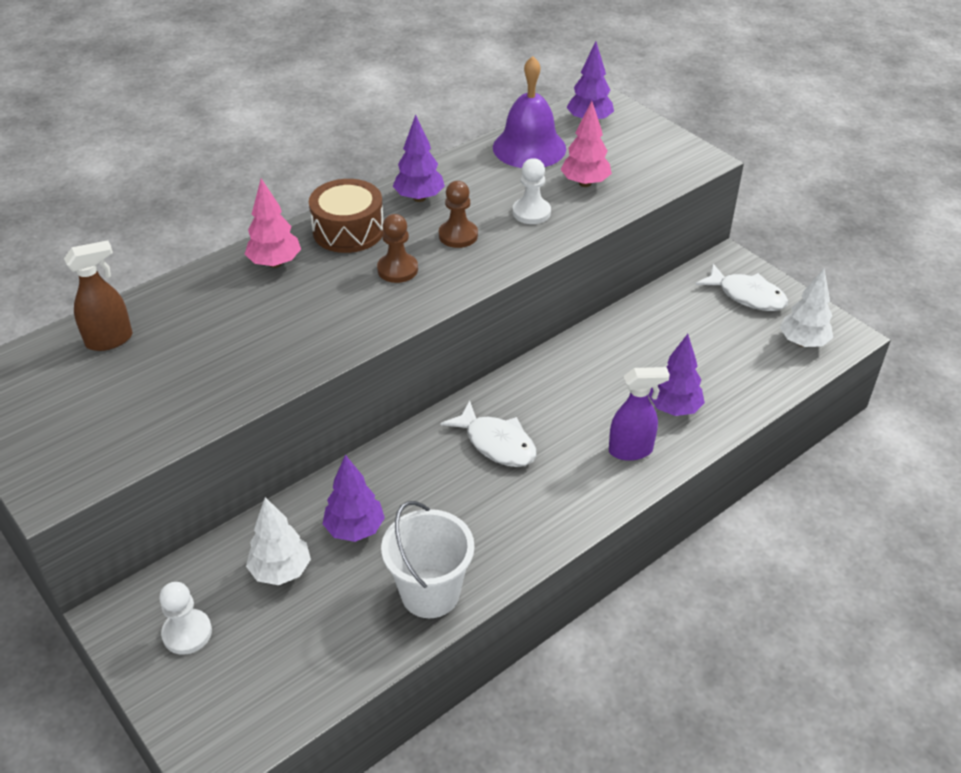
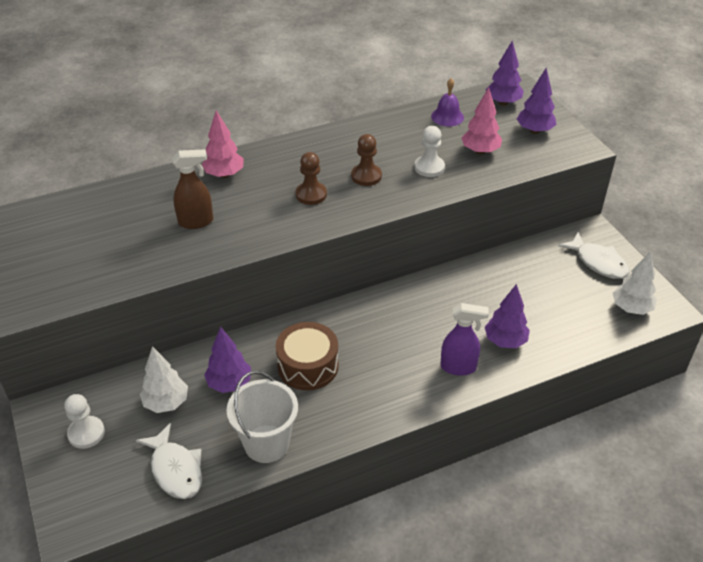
camera: 15 degrees right, 0 degrees up
brown spray bottle [64,240,133,351] -> brown spray bottle moved to [172,149,213,229]
brown drum [309,179,384,253] -> brown drum moved to [276,322,339,390]
purple tree [393,115,445,202] -> purple tree moved to [517,68,556,134]
white fish [441,400,537,467] -> white fish moved to [136,423,202,499]
purple bell [493,56,566,168] -> purple bell [431,78,464,126], size x0.56

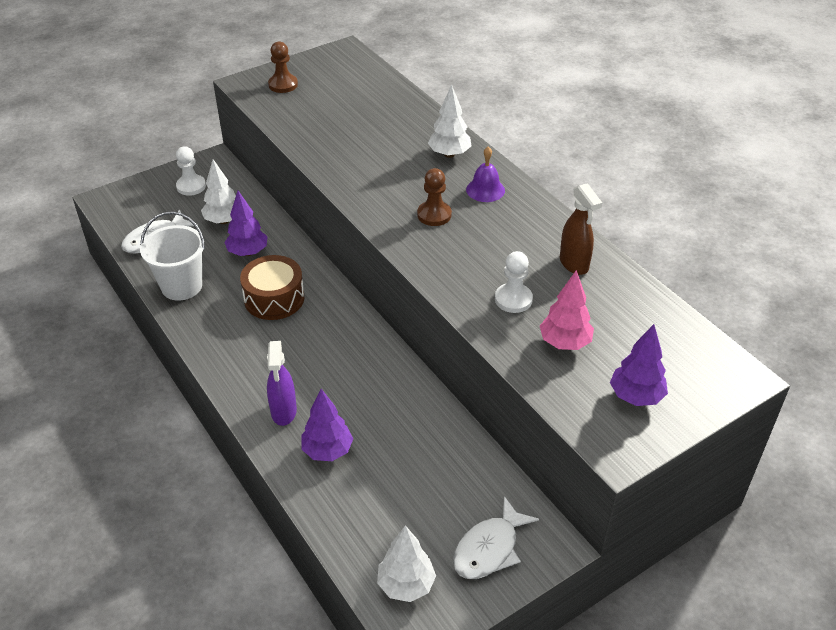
camera: 80 degrees right, 0 degrees up
brown spray bottle [172,149,213,229] -> brown spray bottle moved to [560,183,602,275]
pink tree [202,110,244,178] -> white tree [428,84,472,158]
brown pawn [351,134,382,186] -> brown pawn moved to [268,42,298,93]
purple bell [431,78,464,126] -> purple bell moved to [466,146,505,202]
purple tree [486,41,524,106] -> none

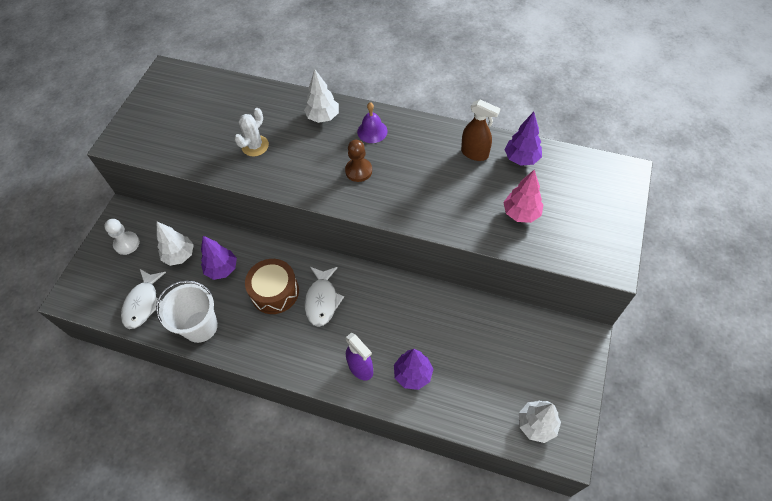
camera: 35 degrees left, 15 degrees up
brown pawn [268,42,298,93] -> none
white fish [453,496,539,579] -> white fish moved to [305,267,344,327]
white pawn [495,251,533,313] -> none
purple tree [610,324,668,406] -> purple tree moved to [505,112,542,166]
none -> white cactus [234,108,269,157]

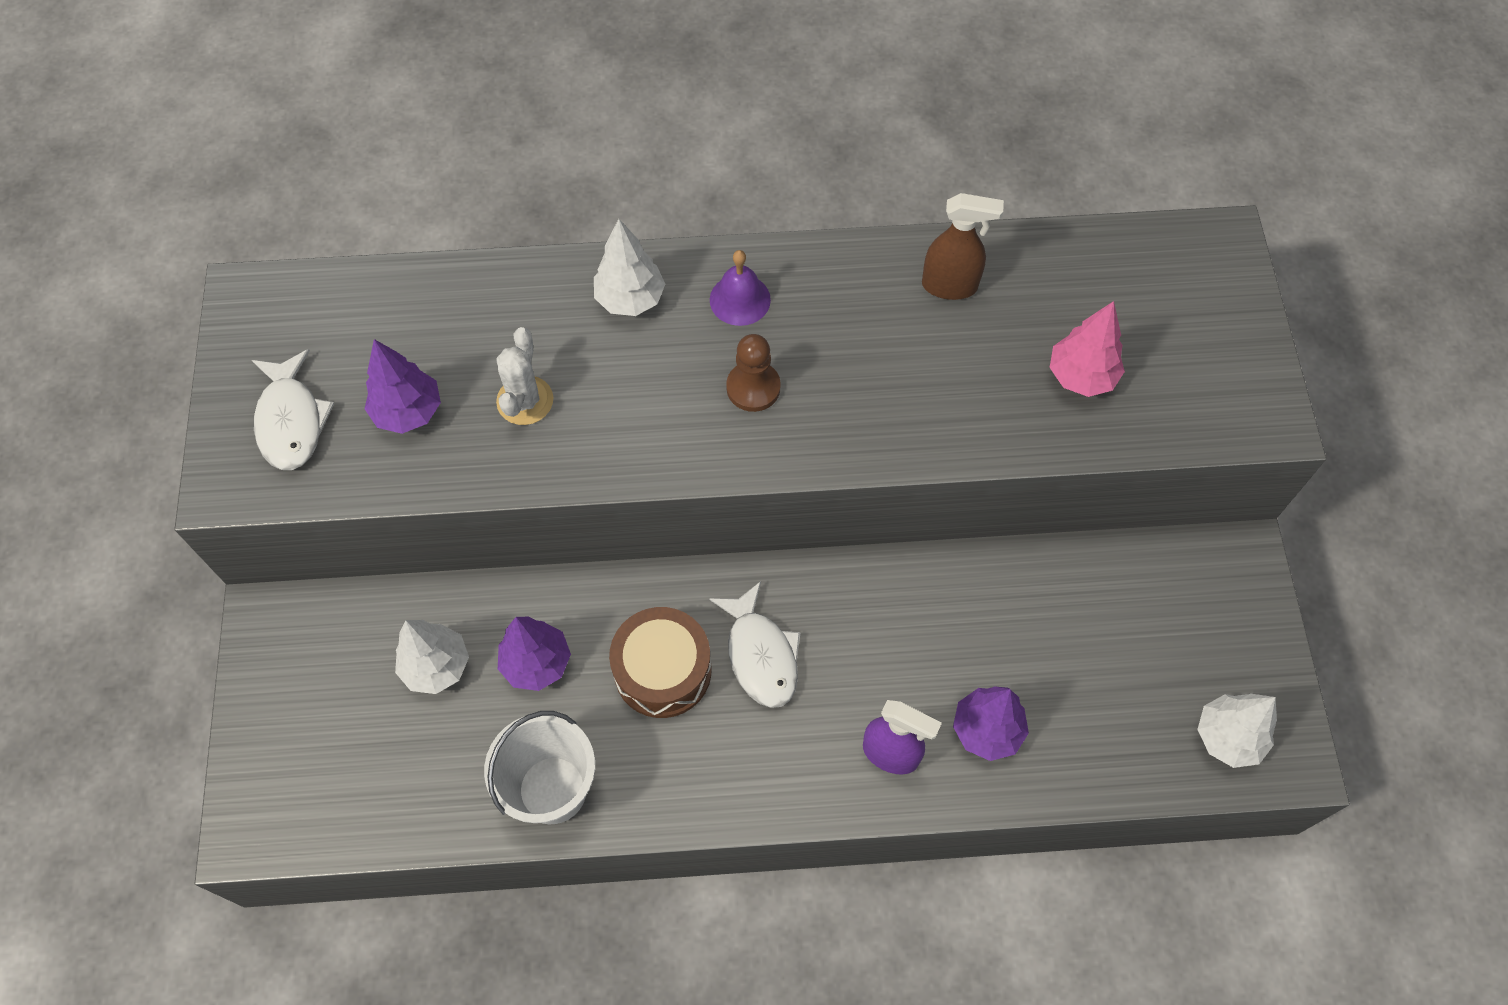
camera: 25 degrees left, 5 degrees up
white pawn [104,219,140,255] -> none
white fish [121,269,166,329] -> white fish moved to [252,349,334,470]
purple tree [505,112,542,166] -> purple tree moved to [365,339,441,434]

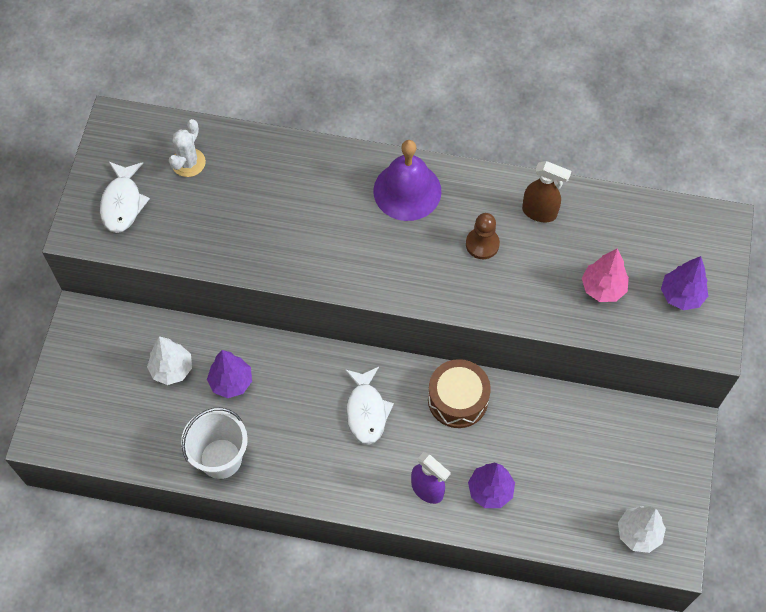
camera: 15 degrees right, 0 degrees up
purple tree [365,339,441,434] -> purple tree moved to [661,256,708,310]
white cactus [496,327,553,425] -> white cactus moved to [169,119,206,177]
white tree [594,219,665,316] -> none
brown drum [609,607,711,718] -> brown drum moved to [428,359,491,428]
purple bell [710,250,771,326] -> purple bell [373,140,441,221], size x1.77
brown pawn [726,334,781,412] -> brown pawn moved to [466,213,500,259]

